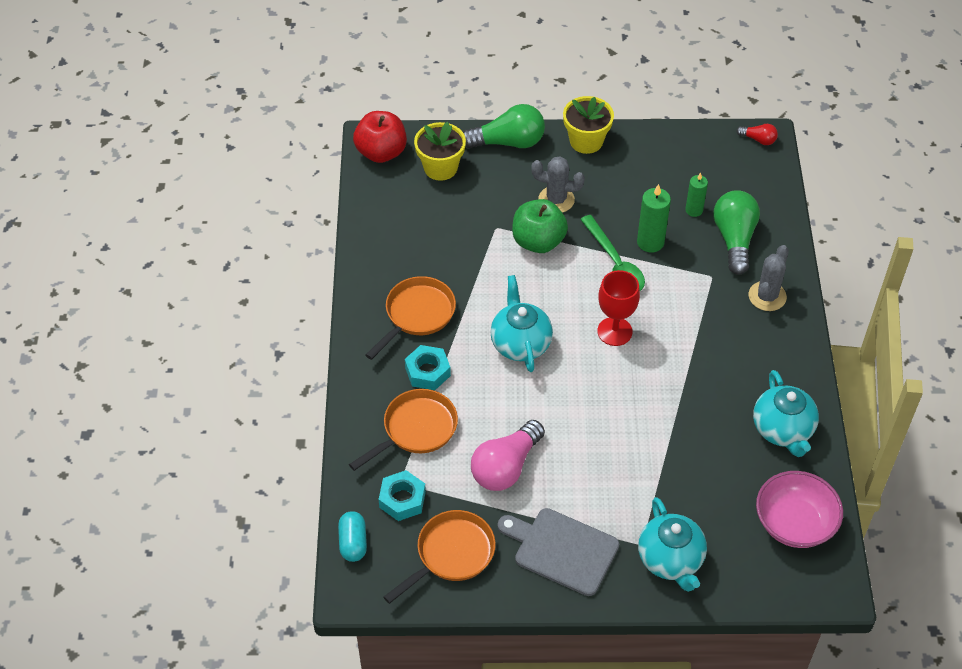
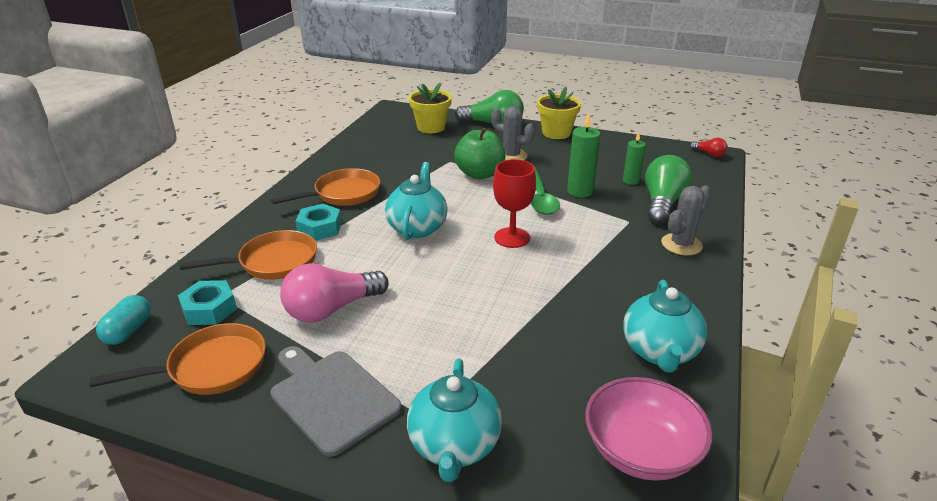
camera: 20 degrees right, 20 degrees down
red apple [353,111,407,163] -> none

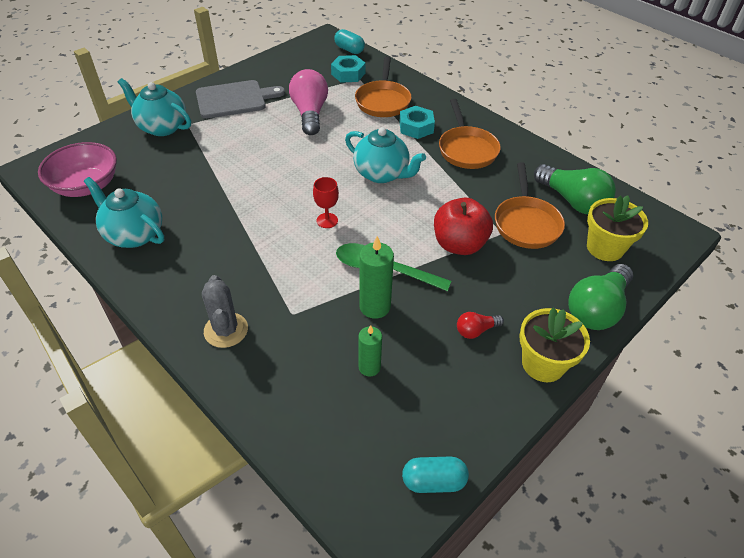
camera: 115 degrees right, 15 degrees up
orange pan [90,323,266,395] -> orange pan moved to [495,162,565,249]
green apple [454,128,506,179] -> red apple [434,197,493,255]
grey cactus [491,106,535,160] -> none
red goblet [493,159,536,248] -> red goblet [313,177,339,228], size x0.64
green light bulb [645,155,692,224] -> green light bulb moved to [534,164,616,214]
red light bulb [690,138,728,157] -> red light bulb moved to [457,312,504,339]
none -> turquoise capsule [402,457,469,493]

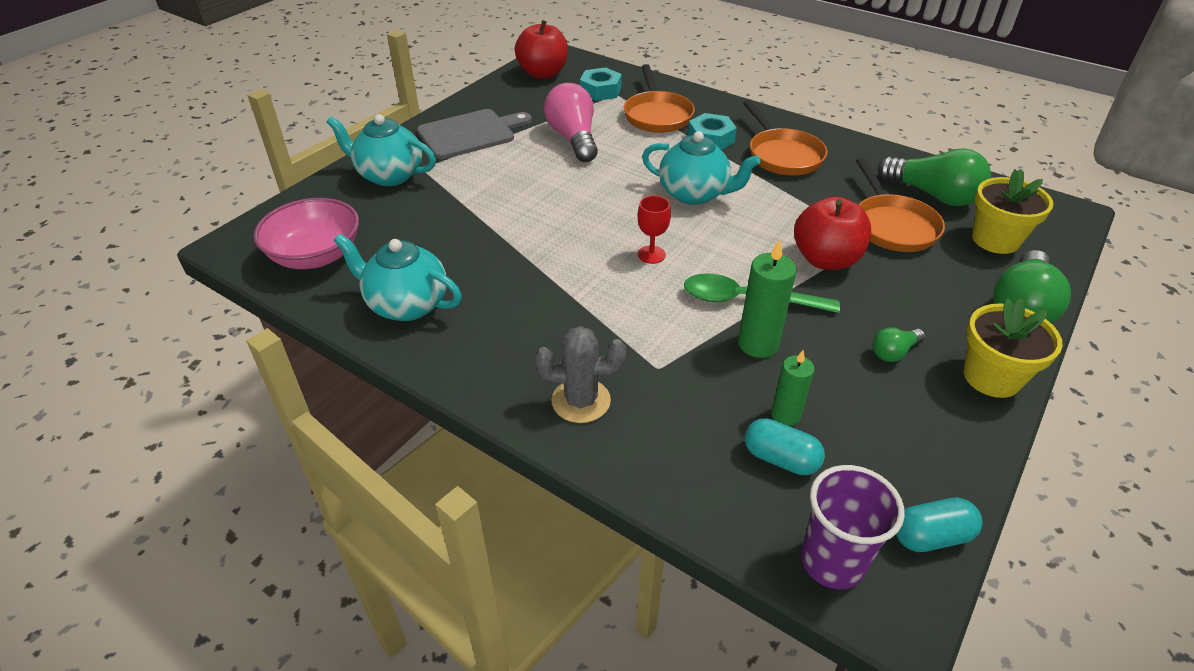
camera: 10 degrees left, 5 degrees down
grey cactus [202,275,248,348] -> grey cactus turned 60 degrees counterclockwise [535,326,626,423]
turquoise capsule [334,29,365,54] -> turquoise capsule moved to [745,418,825,475]
red light bulb [457,312,504,339] -> green light bulb [873,327,925,362]
none -> red apple [515,20,568,79]
none -> purple cup [801,465,905,589]

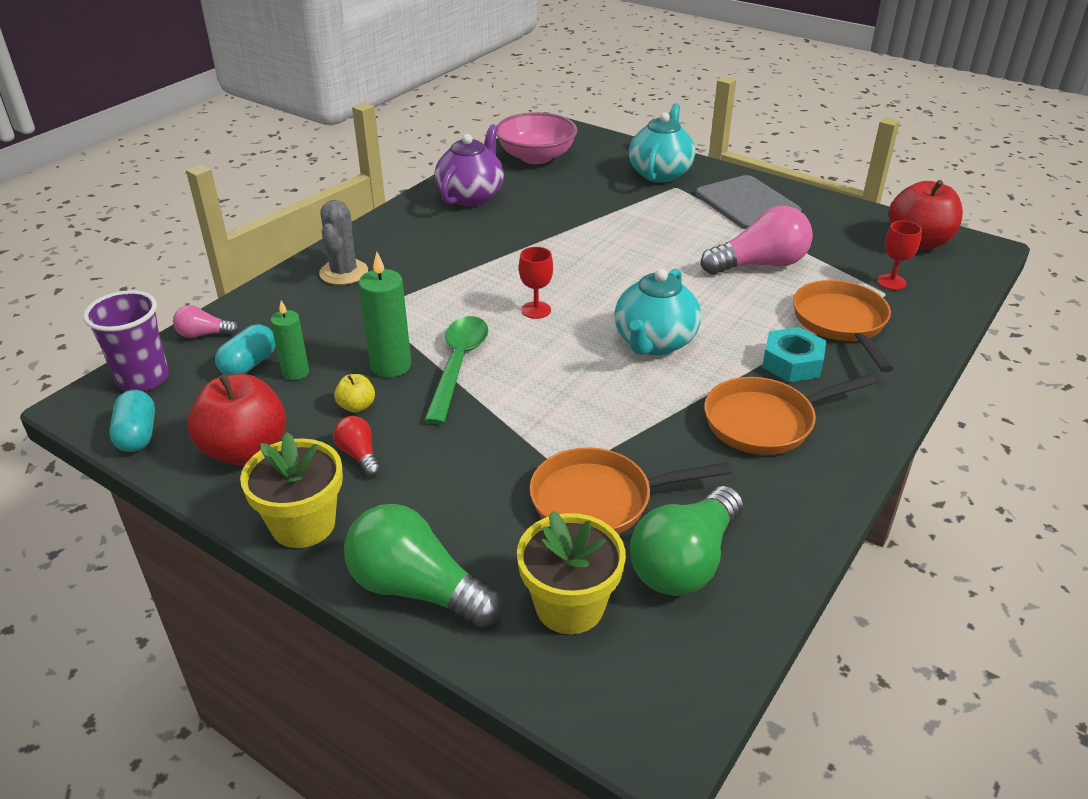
camera: 90 degrees right, 5 degrees down
turquoise teapot [334,234,462,321] -> purple teapot [435,124,504,207]
turquoise nut [580,67,622,101] -> red goblet [877,221,922,290]
orange pan [624,64,695,133] -> orange pan turned 90 degrees clockwise [793,280,893,372]
red apple [794,197,871,270] -> red apple moved to [188,374,286,465]
green light bulb [873,327,925,362] -> red light bulb [333,416,381,477]
none -> pink light bulb [173,305,239,338]
none -> yellow apple [334,374,375,413]

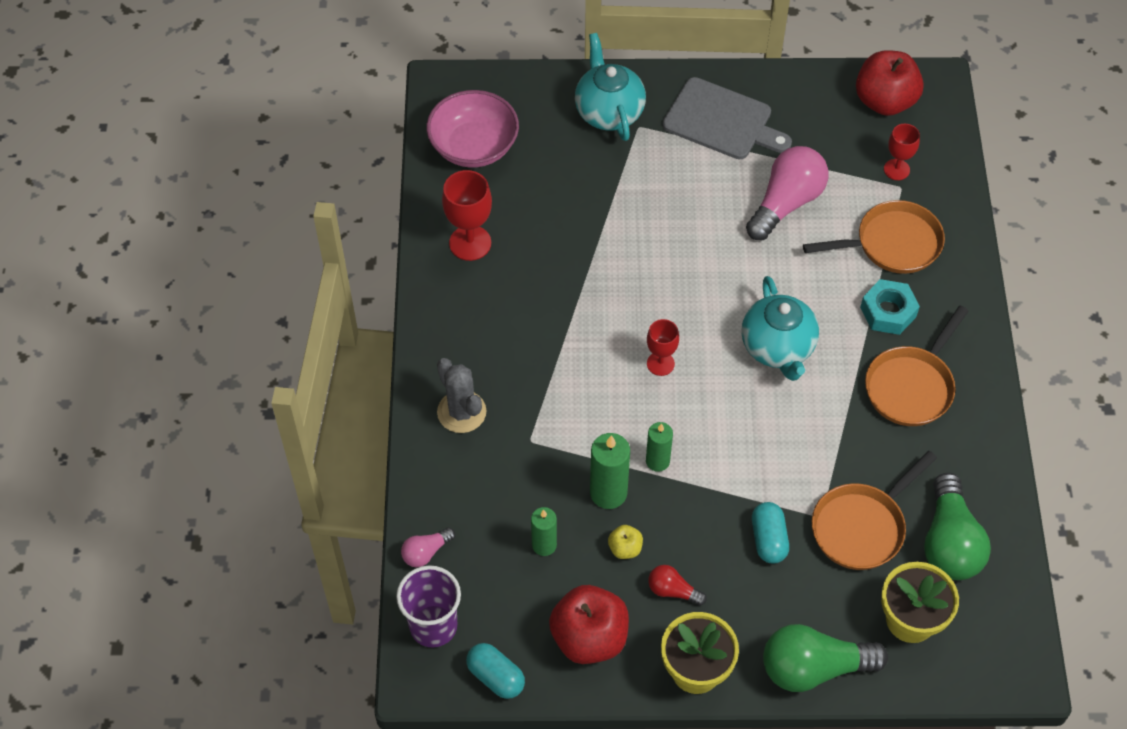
camera: 35 degrees left, 20 degrees up
turquoise capsule [215,324,276,375] -> turquoise capsule moved to [752,502,789,564]
green spoon [424,316,488,424] -> green candle [646,422,673,472]
purple teapot [435,124,504,207] -> red goblet [442,170,492,261]
orange pan [793,280,893,372] -> orange pan turned 120 degrees clockwise [803,200,945,274]

